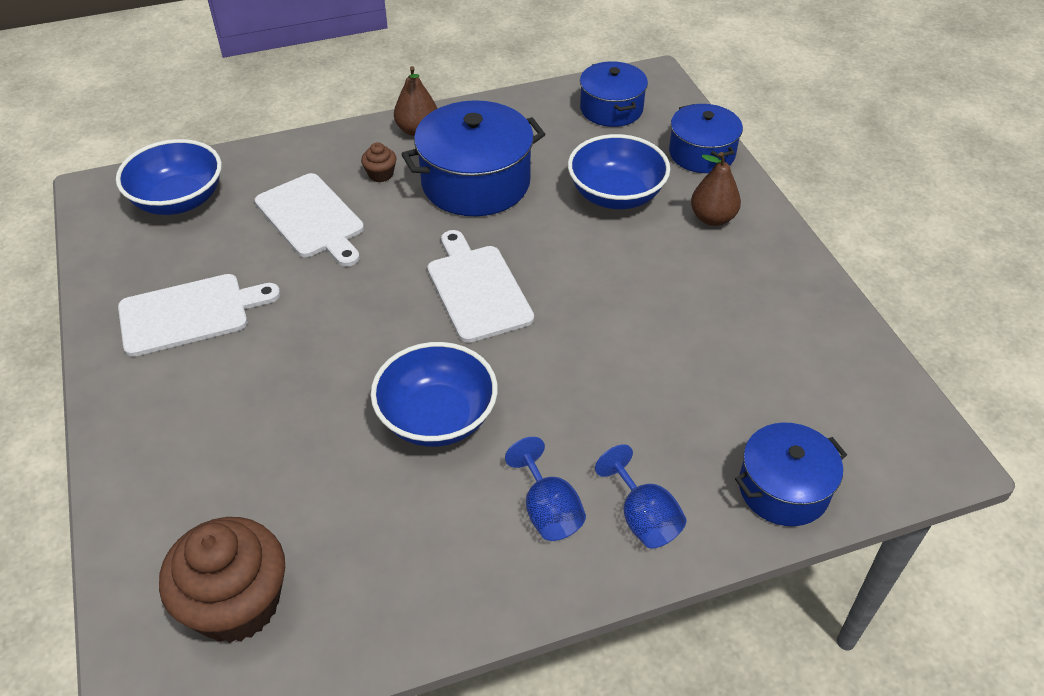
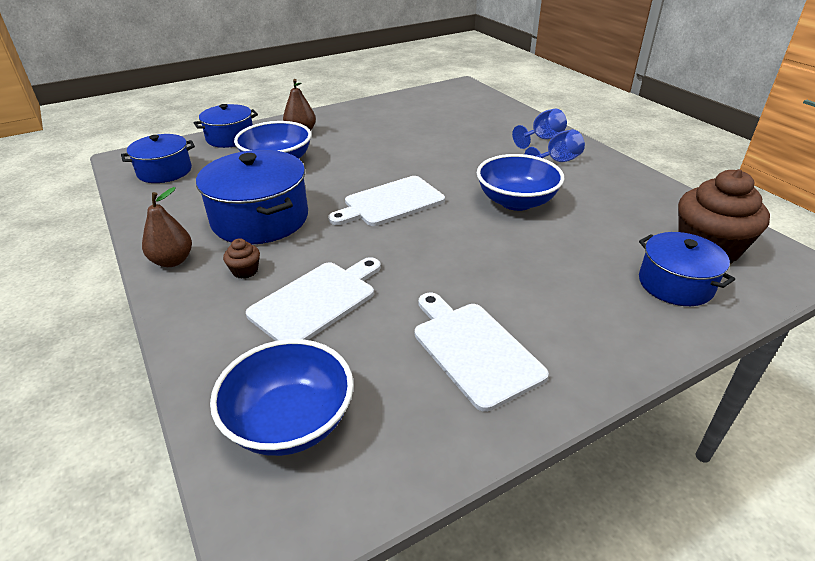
camera: 100 degrees left, 10 degrees down
blue pot [735,423,847,526] -> blue pot moved to [639,232,735,306]

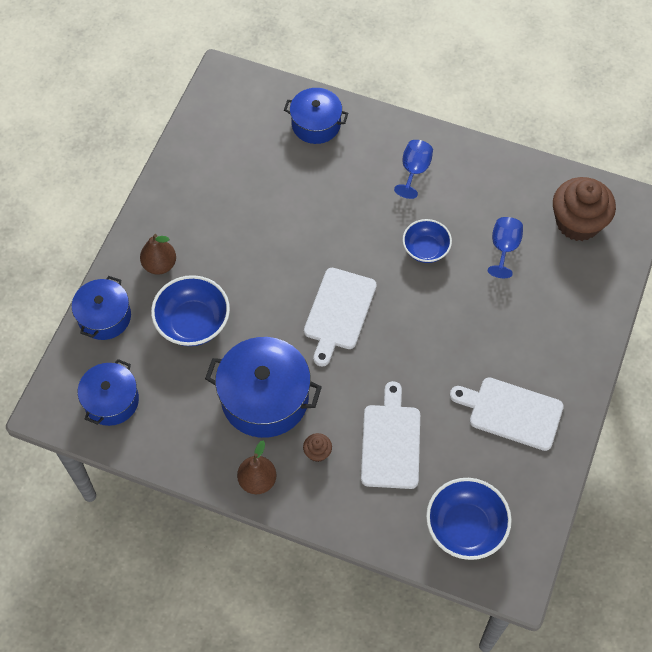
camera: 40 degrees left, 25 degrees up
blue bowl [477,154,564,211] -> blue bowl [402,219,452,263], size x0.65
blue goblet [512,109,567,149] -> blue goblet moved to [488,217,523,278]
blue pot [639,232,735,306] -> blue pot moved to [284,88,348,144]

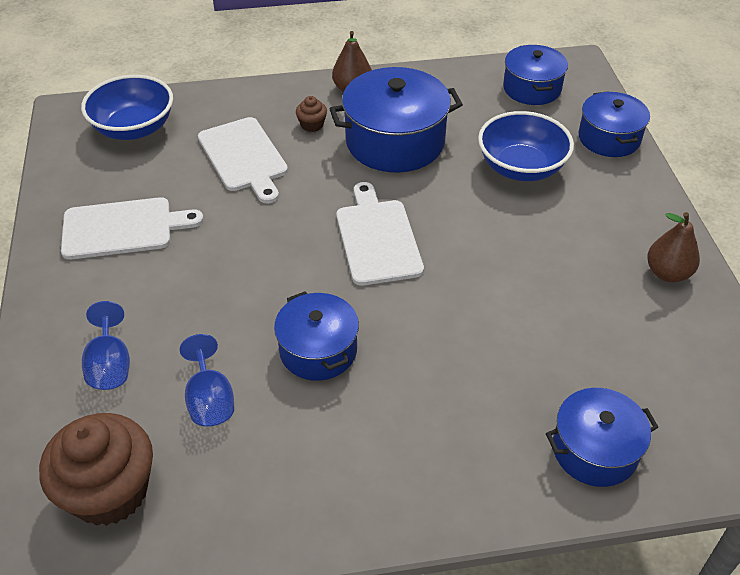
camera: 150 degrees right, 15 degrees down
brown pear [140,234,176,275] -> brown pear moved to [647,212,700,282]
blue goblet [394,140,433,199] -> blue goblet moved to [82,301,130,390]
blue bowl [402,219,452,263] -> blue pot [274,291,359,381]

